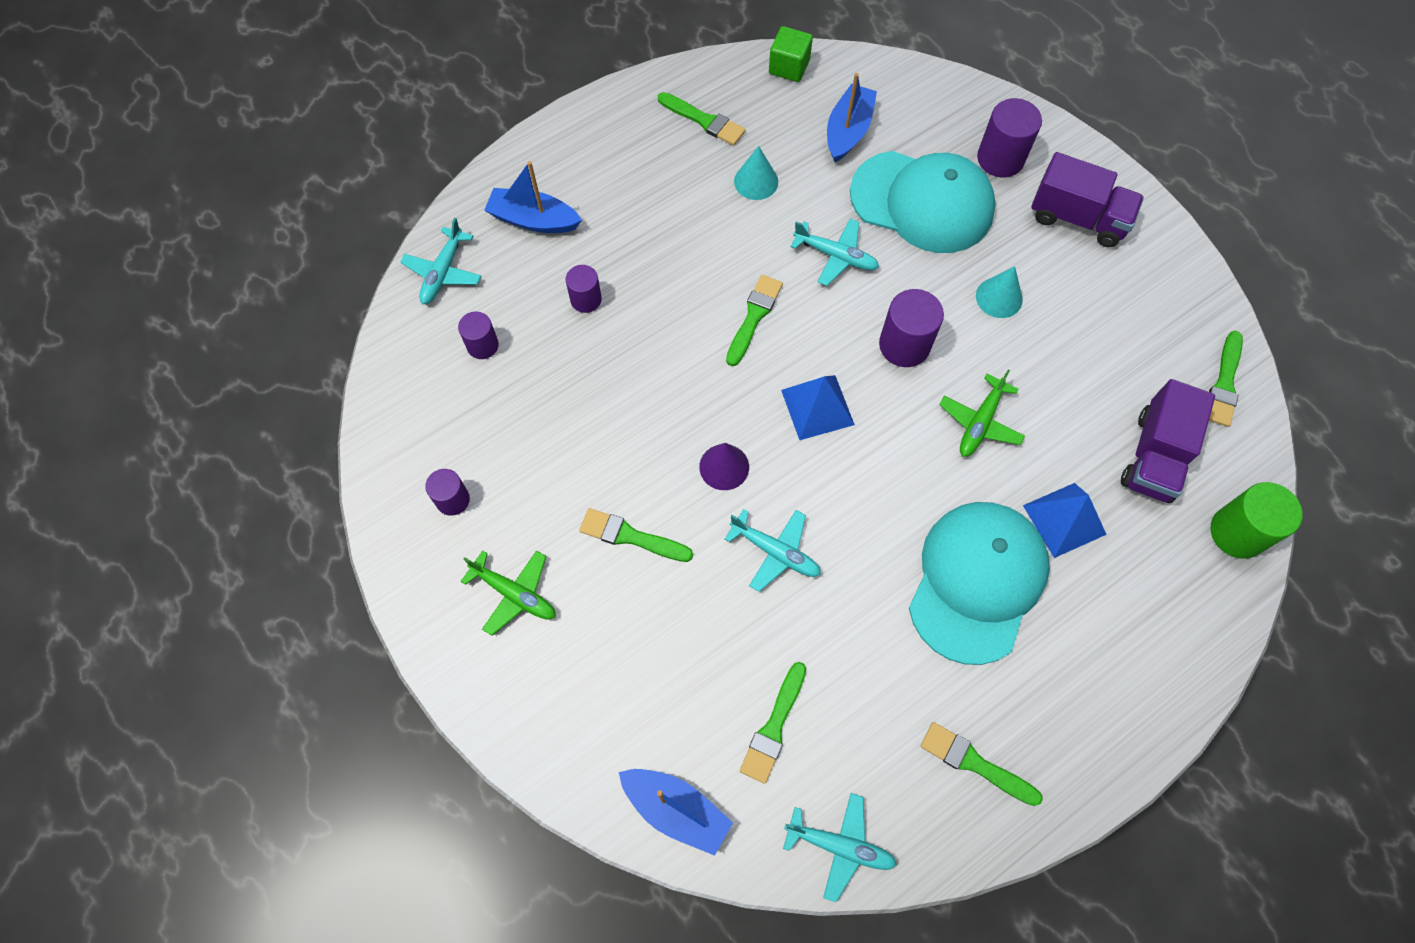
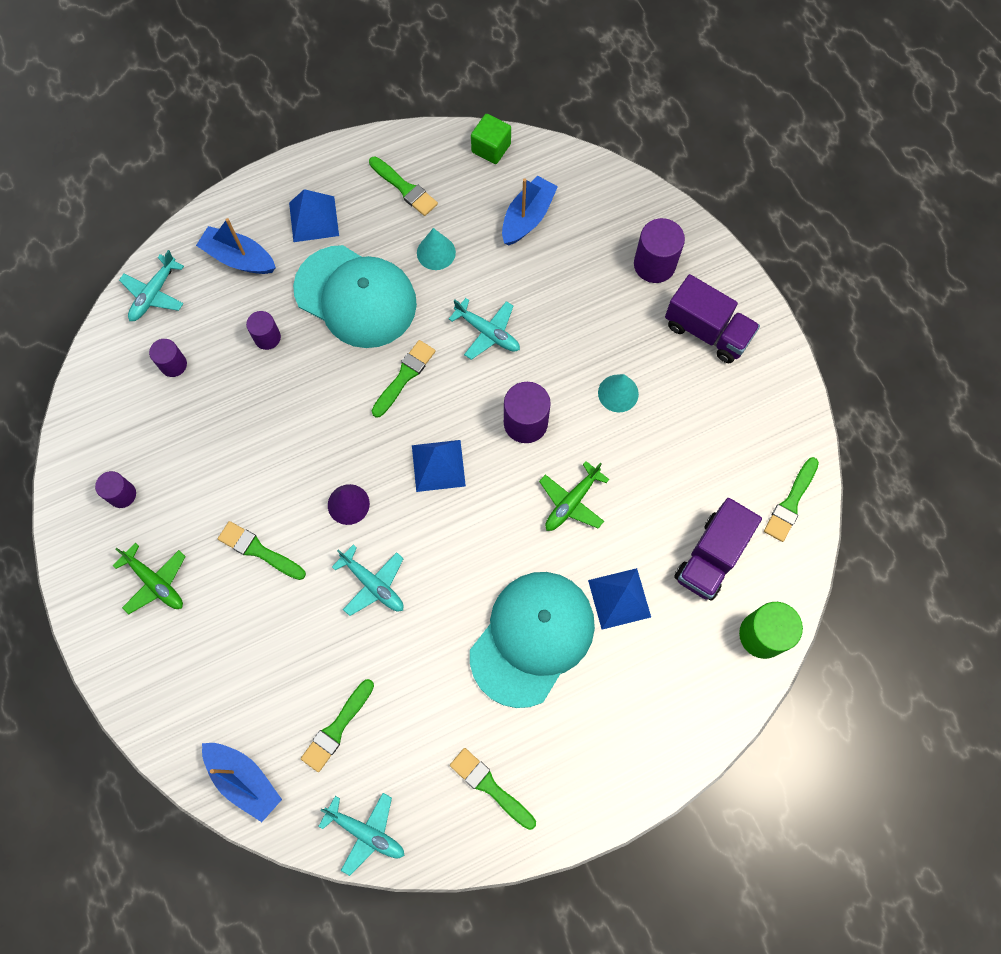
camera: 10 degrees right, 5 degrees up
turquoise cap [850,151,996,253] -> turquoise cap moved to [293,245,417,348]
none -> blue pyramid [289,189,339,242]

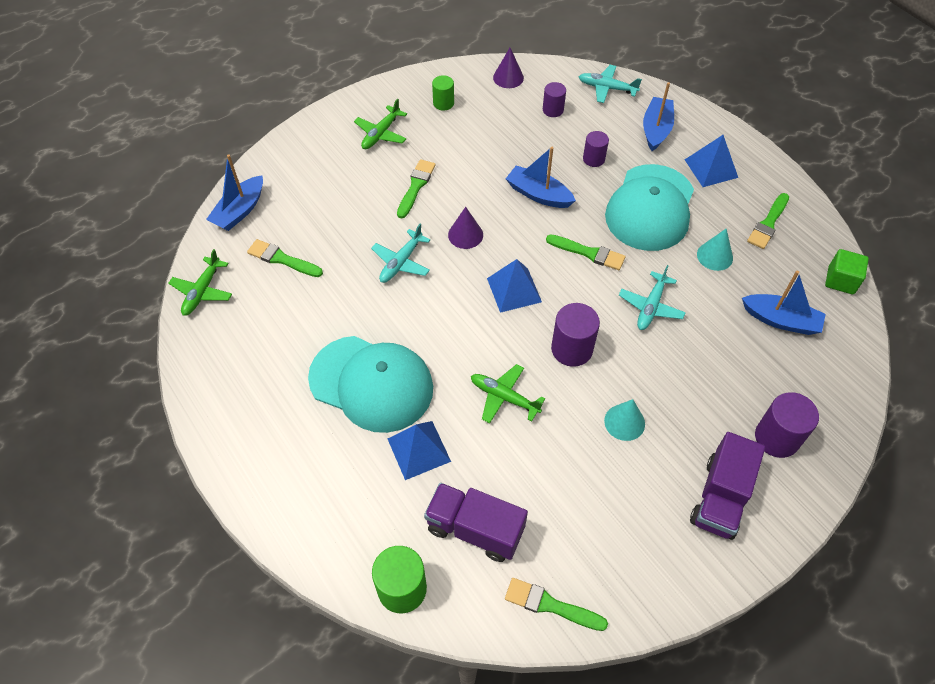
camera: 80 degrees right, 15 degrees down
purple cylinder [95,471,136,508] -> green cylinder [432,75,454,111]
turquoise plane [318,793,404,876] -> green plane [169,249,232,316]
green brush [450,748,536,830] -> none
none -> purple cone [493,48,524,88]
none -> blue boat [506,147,576,208]

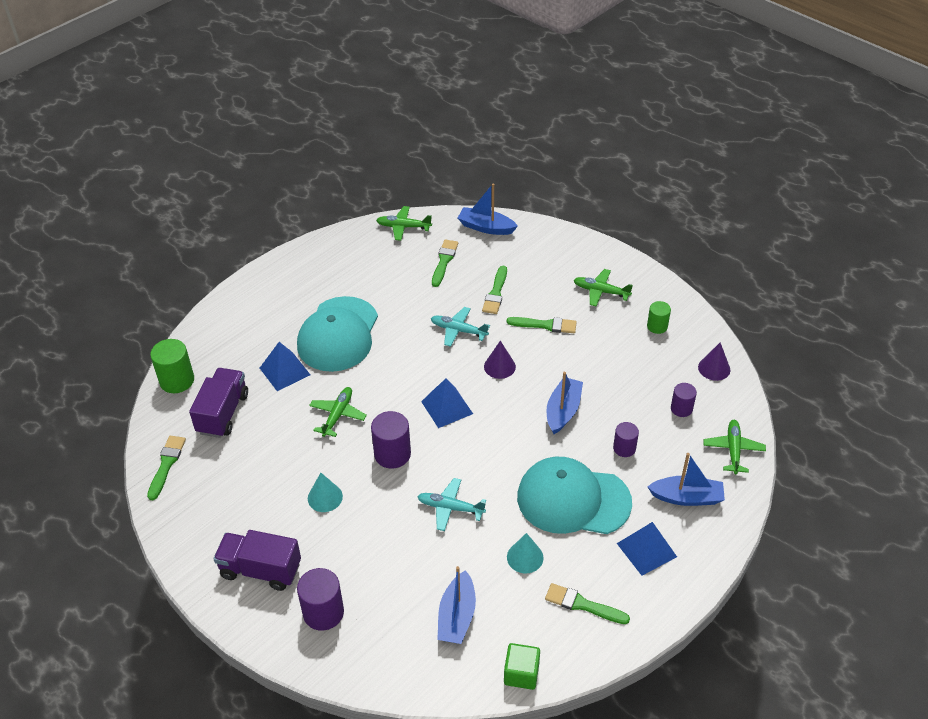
camera: 80 degrees right, 10 degrees down
green brush [546,234,626,270] -> green brush moved to [482,266,507,314]
turquoise plane [579,65,642,103] -> green plane [704,420,766,474]

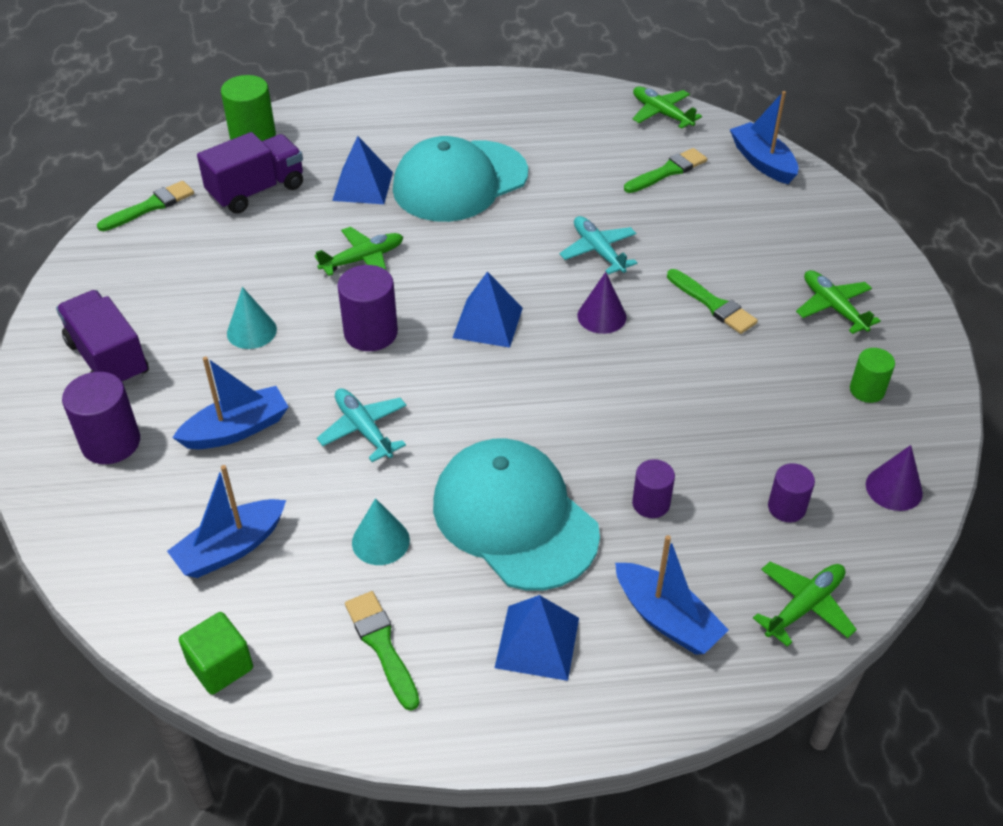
camera: 40 degrees right, 0 degrees up
green brush [482,266,507,314] -> none
blue boat [547,372,583,434] -> blue boat moved to [172,356,288,449]

